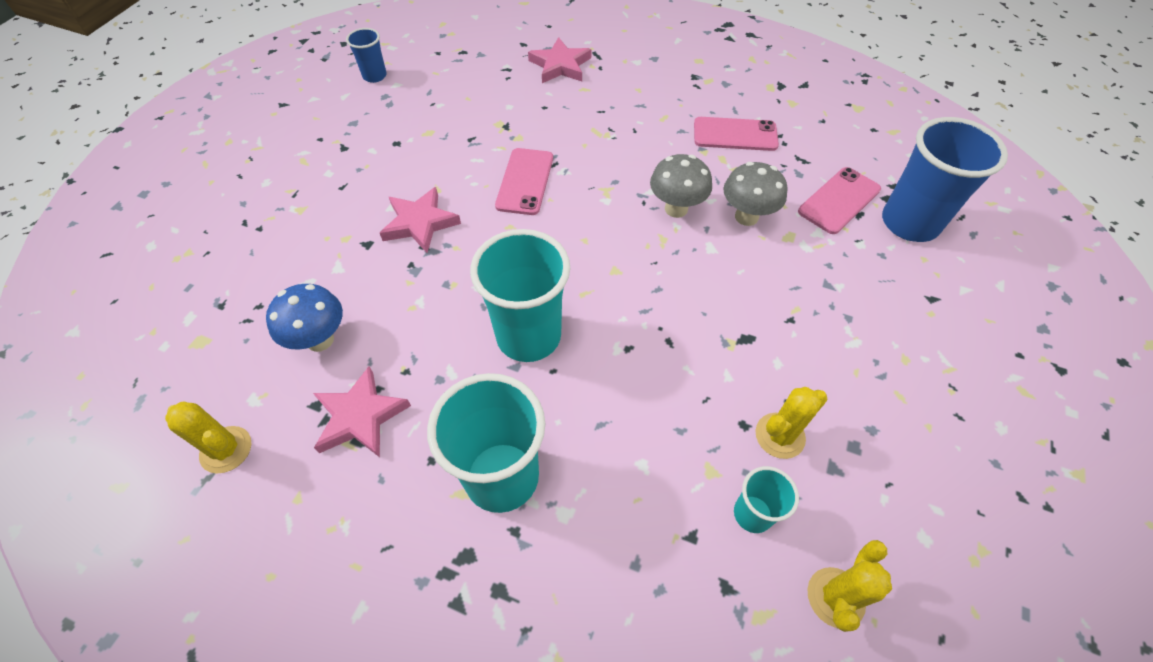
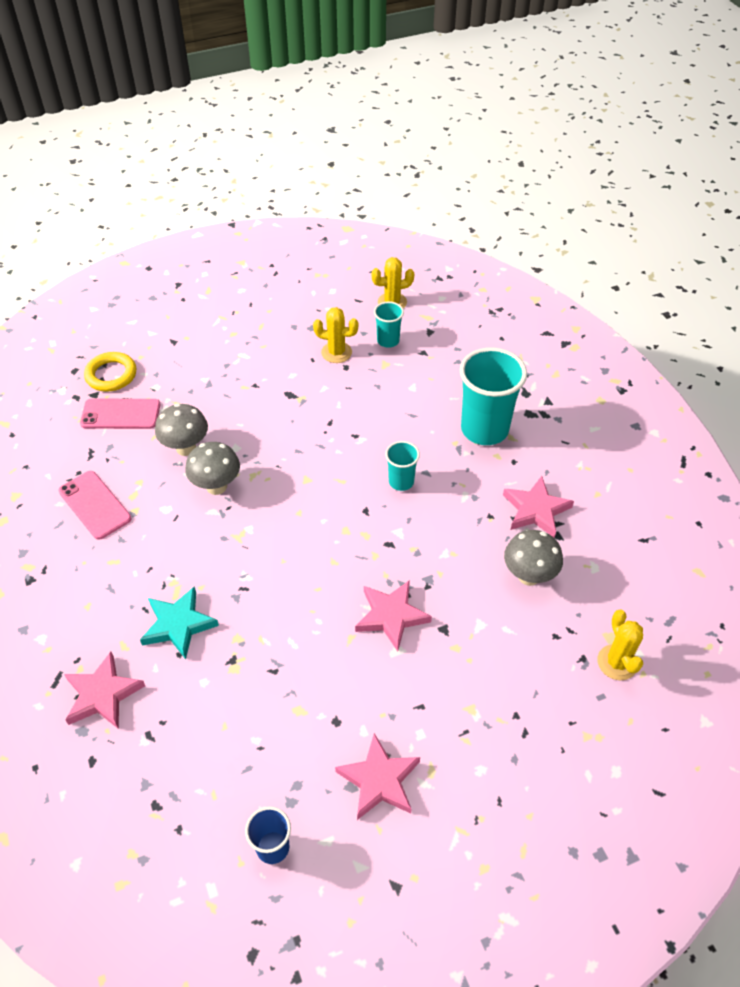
camera: 135 degrees left, 5 degrees down
yellow cactus [165,401,251,474] -> yellow cactus moved to [598,610,643,680]
blue mushroom [266,284,343,352] -> grey mushroom [504,530,563,586]
turquoise cup [470,229,570,362] -> turquoise cup [385,441,420,491], size x0.51
pink phone [495,148,553,215] -> none
blue cup [882,117,1008,242] -> yellow ring [84,352,136,392]
none -> turquoise star [140,586,219,660]
none -> pink star [335,733,420,820]

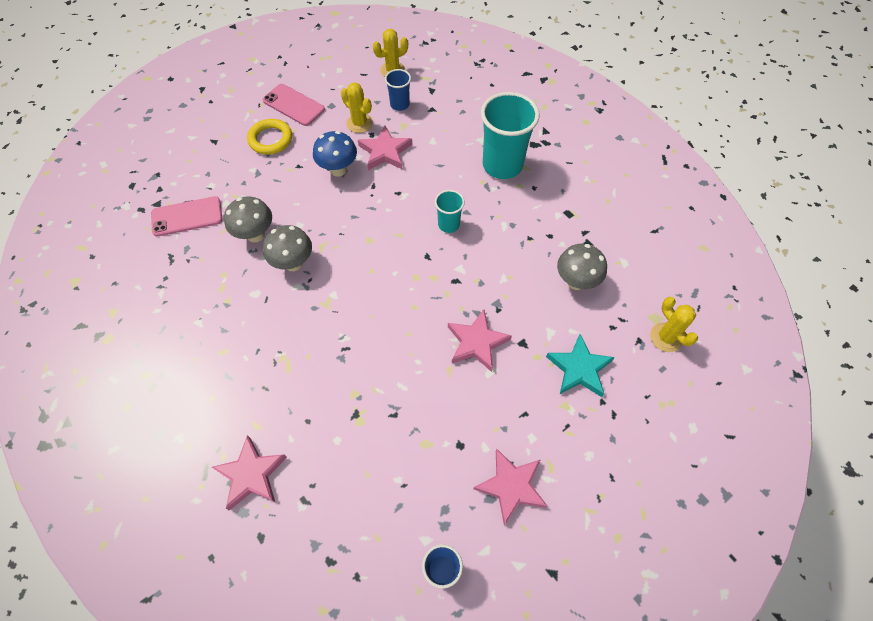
camera: 15 degrees left, 10 degrees up
pink phone [58,471,132,540] -> pink phone moved to [263,84,325,126]
yellow ring [84,352,136,392] -> yellow ring moved to [247,119,292,155]
turquoise star [140,586,219,660] -> turquoise star moved to [546,334,615,397]
yellow cactus [313,307,358,363] -> yellow cactus turned 45 degrees clockwise [341,82,373,133]
turquoise cup [374,301,404,348] -> blue cup [385,69,411,111]
pink star [503,476,574,538] -> pink star moved to [358,126,412,170]
none -> blue mushroom [313,131,357,176]

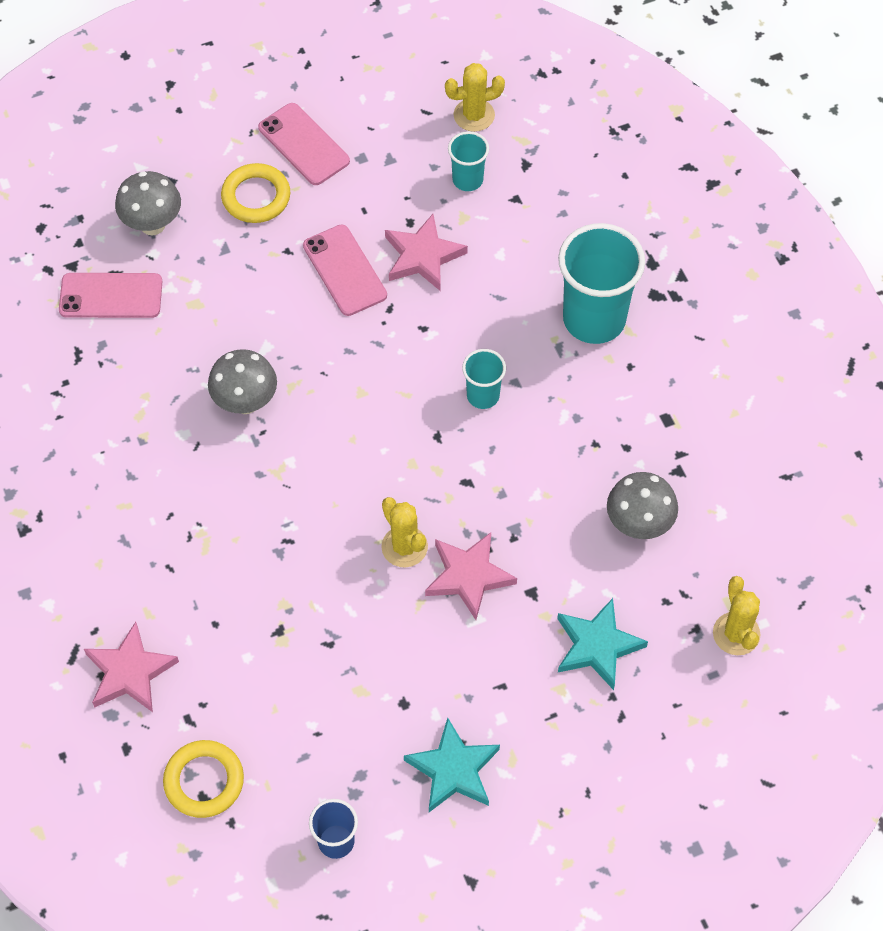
camera: 15 degrees right, 0 degrees up
grey mushroom [224,196,272,242] -> grey mushroom moved to [115,171,181,235]
blue mushroom [313,131,357,176] -> pink phone [303,225,387,316]
yellow cactus [341,82,373,133] -> yellow cactus moved to [381,497,428,567]
blue cup [385,69,411,111] -> turquoise cup [448,131,489,191]
pink star [474,449,547,525] -> turquoise star [404,717,500,812]
none -> yellow ring [163,740,244,818]

